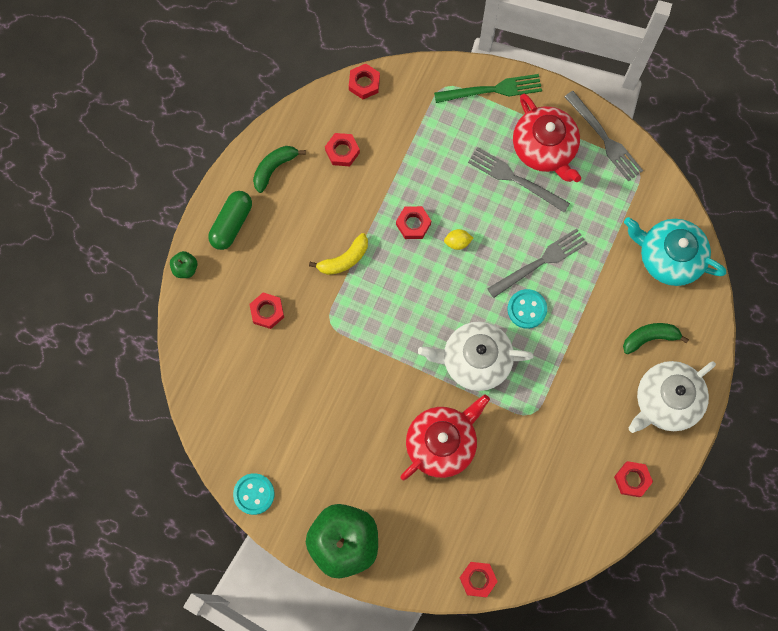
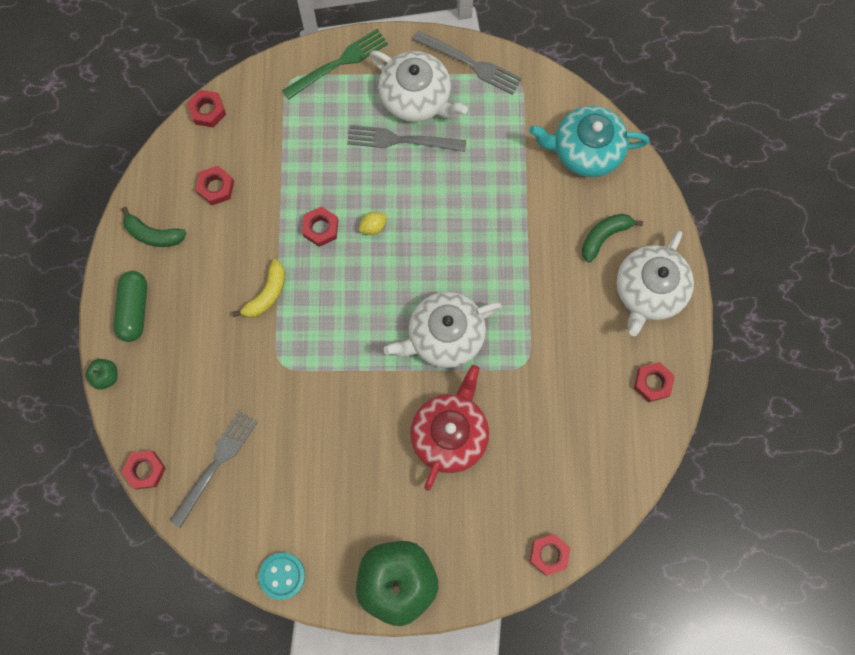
camera: 25 degrees left, 0 degrees up
red nut [249,292,284,329] -> red nut moved to [122,450,166,490]
green banana [253,146,306,193] -> green banana turned 90 degrees counterclockwise [122,207,187,247]
grey fork [487,228,587,298] -> grey fork moved to [169,410,258,528]
turquoise button [508,289,547,329] -> none
red teapot [513,94,581,182] -> white teapot [370,50,468,122]

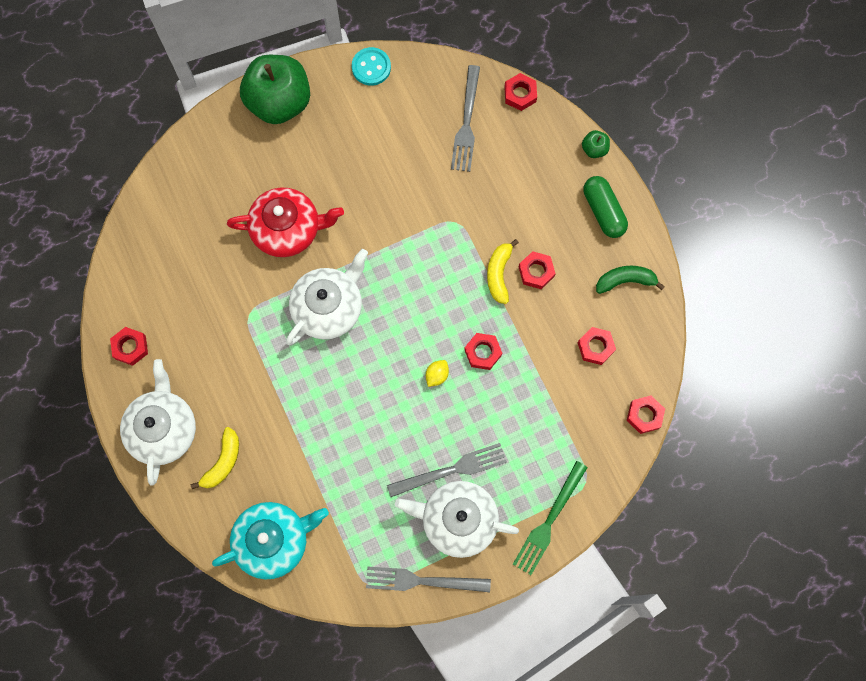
camera: 155 degrees right, 0 degrees up
red teapot [410,365,489,491] -> red teapot turned 90 degrees counterclockwise [227,187,344,257]
red nut [530,534,570,576] -> red nut moved to [519,251,556,289]
green banana [582,214,643,262] -> yellow banana [191,427,239,489]

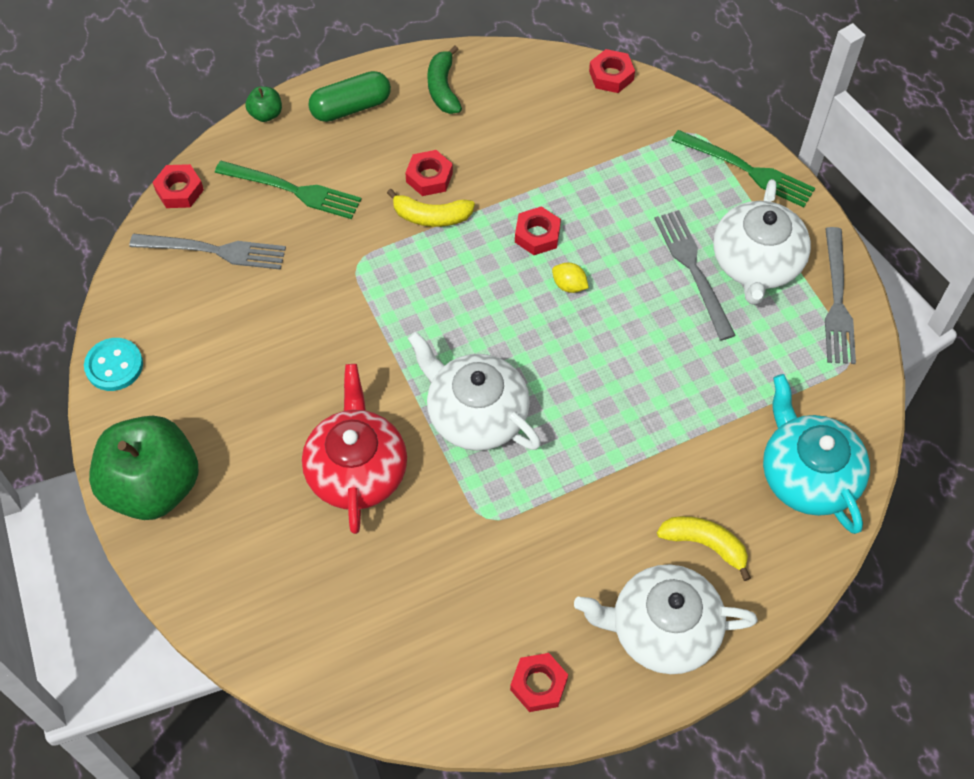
camera: 90 degrees left, 15 degrees down
red nut [578,327,616,365] -> none
none -> green fork [215,161,361,219]

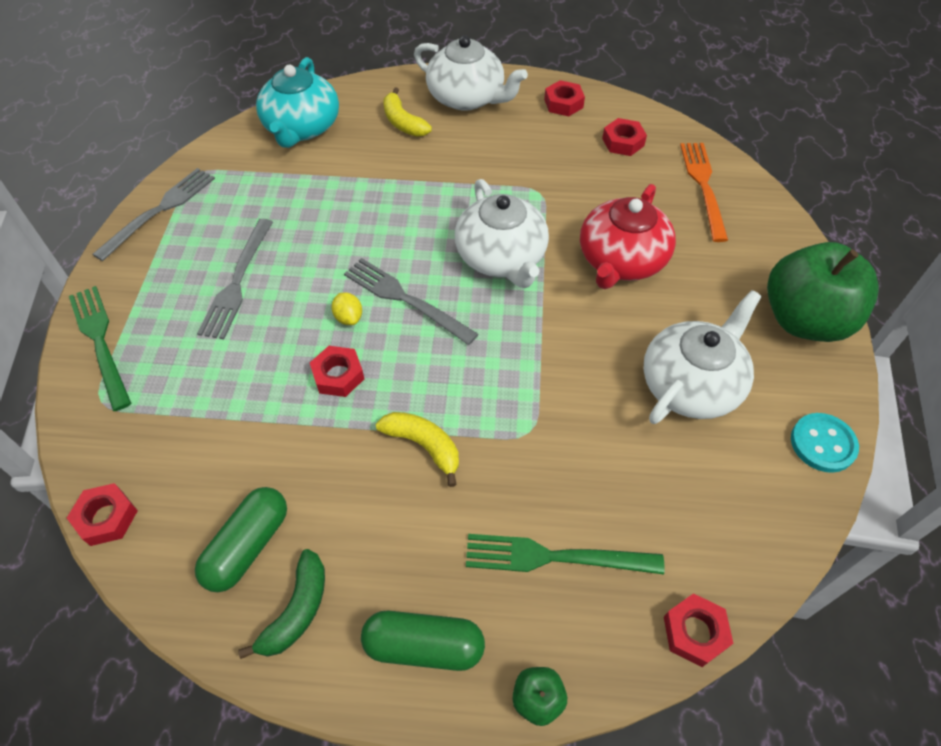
camera: 150 degrees left, 5 degrees down
grey fork [129,234,286,270] -> grey fork moved to [344,258,478,345]
green fork [215,161,361,219] -> green fork turned 45 degrees counterclockwise [466,534,664,575]
red nut [405,150,453,196] -> red nut moved to [602,118,647,156]
white teapot [713,179,811,305] -> white teapot moved to [643,290,762,424]
none -> green capsule [195,487,287,592]
none -> orange fork [680,143,728,242]

